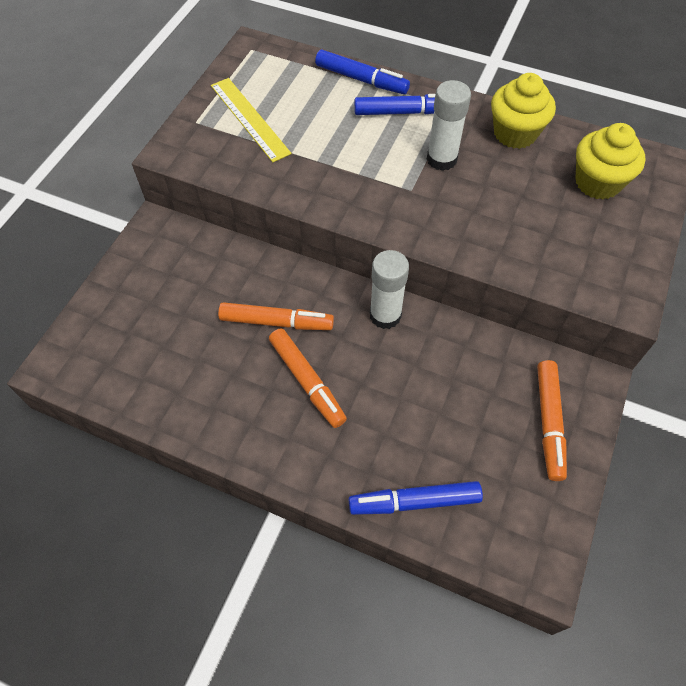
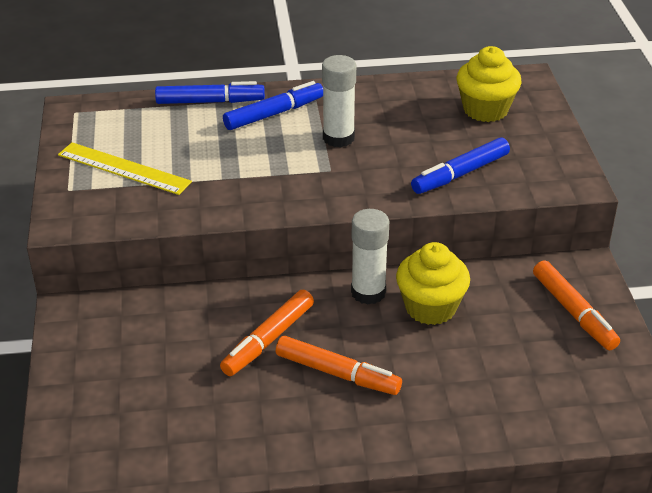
camera: 30 degrees left, 20 degrees down
orange marker [218,302,334,330] -> orange marker turned 150 degrees clockwise [220,289,314,376]
blue marker [349,481,483,515] -> blue marker moved to [411,137,510,194]
yellow cupcake [491,73,556,149] -> yellow cupcake moved to [396,242,470,325]

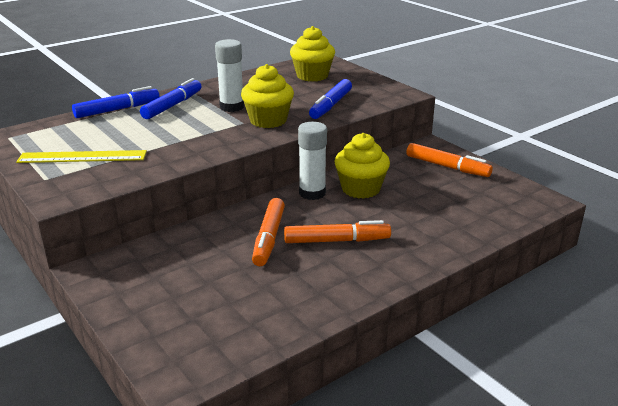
camera: 30 degrees left, 10 degrees down
none -> yellow cupcake [241,64,294,128]

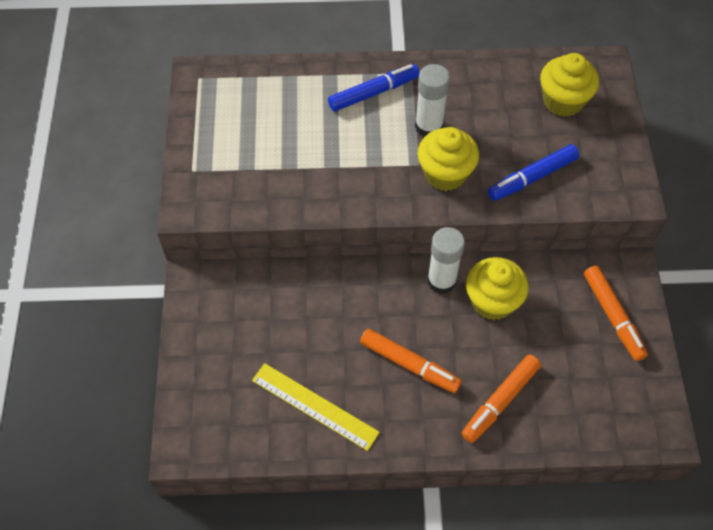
camera: 35 degrees right, 30 degrees up
yellow ruler [16,150,147,163] -> yellow ruler moved to [252,363,380,451]
blue marker [72,86,160,118] -> none
orange marker [252,198,285,266] -> orange marker moved to [462,355,541,443]

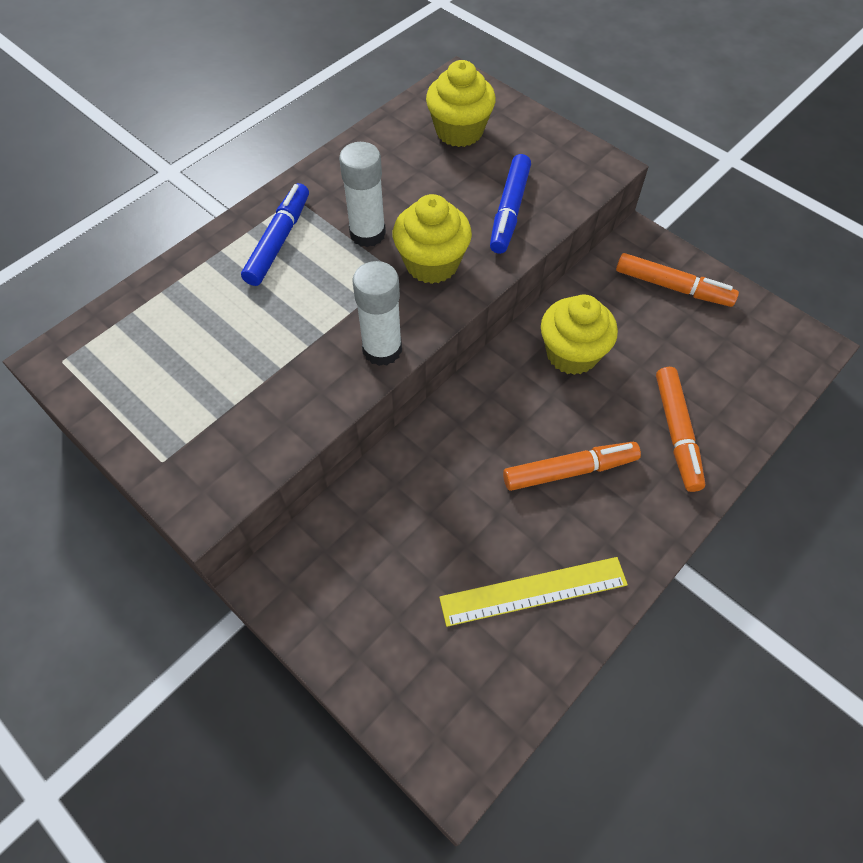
camera: 45 degrees left, 0 degrees up
white glue stick [427,227,465,294] -> white glue stick moved to [352,261,402,366]

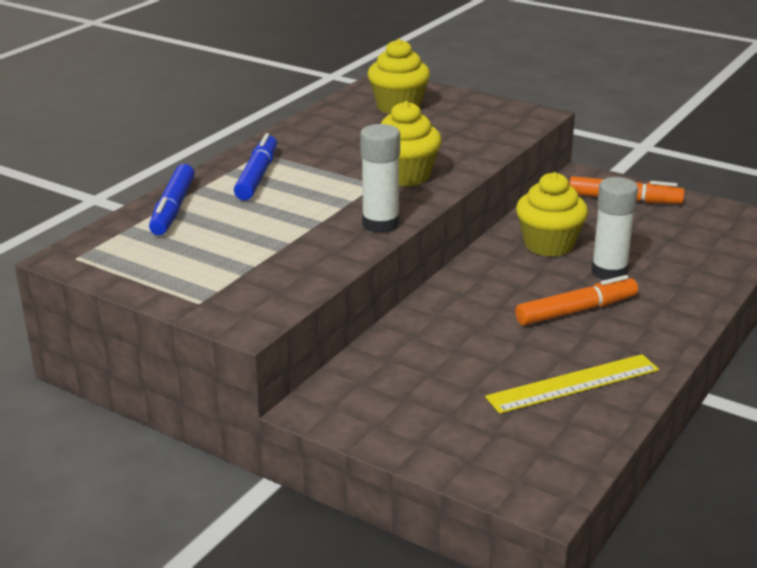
camera: 10 degrees left, 30 degrees down
white glue stick [339,142,386,247] -> white glue stick moved to [591,177,638,280]
blue marker [490,154,531,254] -> blue marker moved to [149,164,195,235]
orange marker [656,367,705,492] -> none

